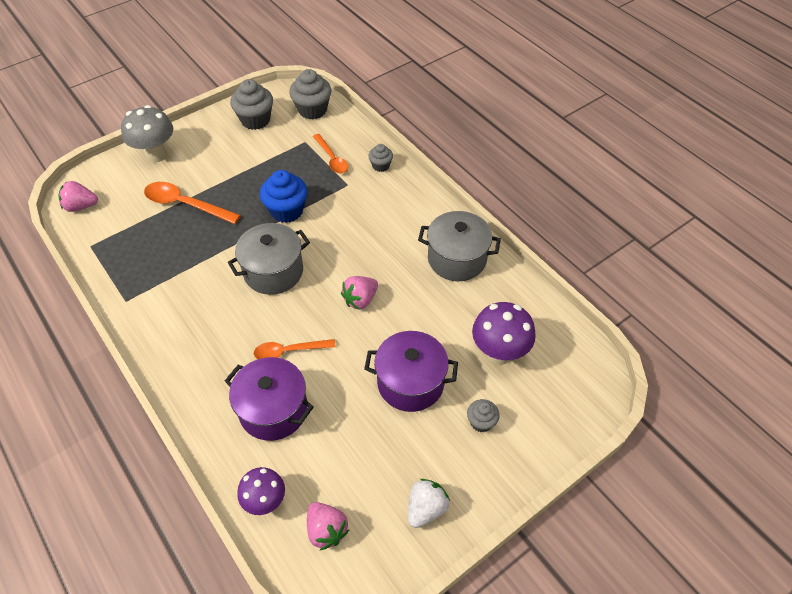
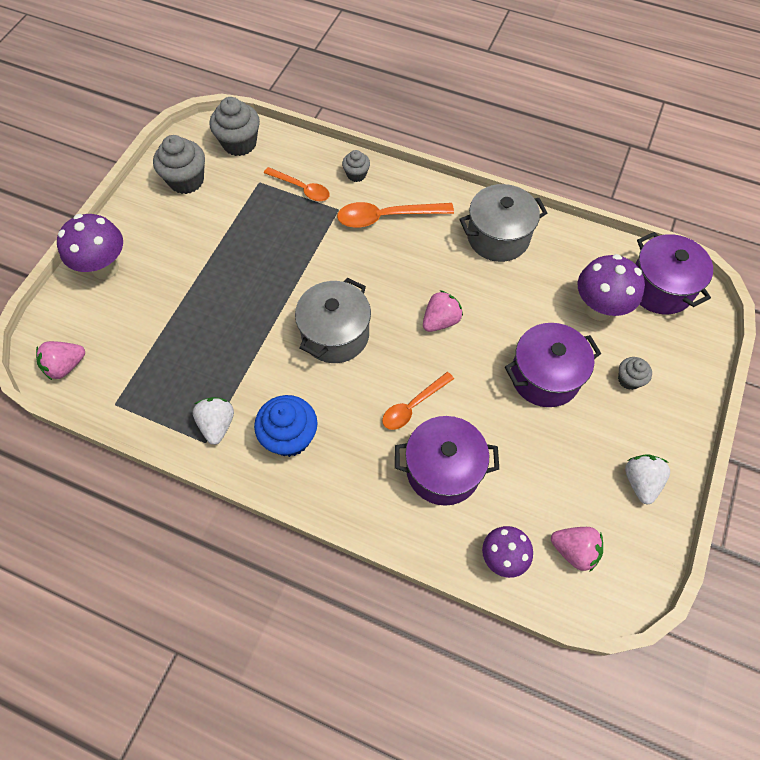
camera: 30 degrees left, 10 degrees up
grey mushroom [121,105,173,163] -> purple mushroom [57,214,123,280]
orange spoon [144,182,241,224] -> orange spoon moved to [337,202,454,228]
blue cupcake [260,170,307,223] -> blue cupcake moved to [254,395,318,457]
pink strawberry [341,276,378,310] -> pink strawberry turned 150 degrees counterclockwise [423,290,463,332]
none -> white strawberry [193,397,234,445]
none -> purple pot [635,232,713,314]

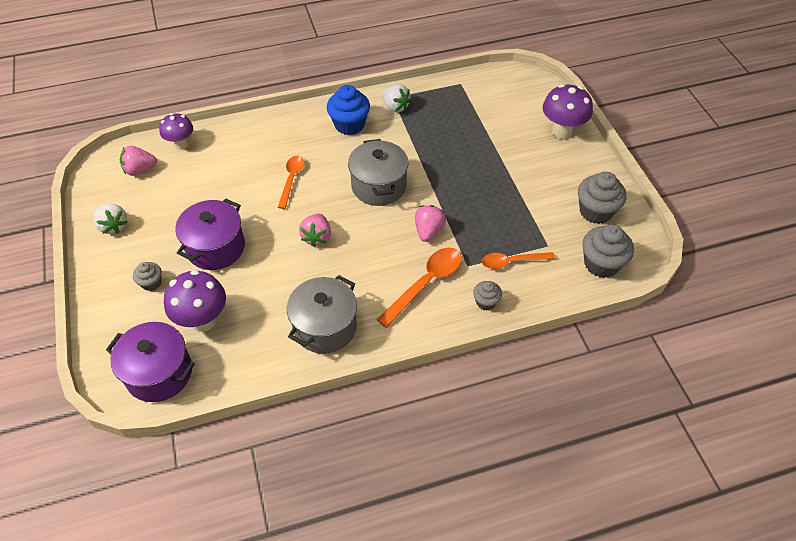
camera: 140 degrees right, 10 degrees down
pink strawberry [36,341,85,380] -> pink strawberry moved to [415,205,446,242]
purple pot [395,416,499,506] -> none

